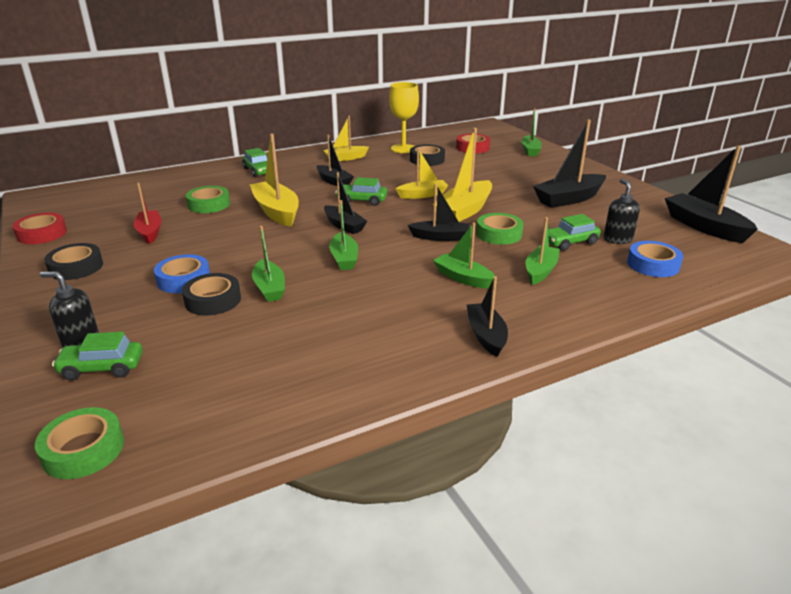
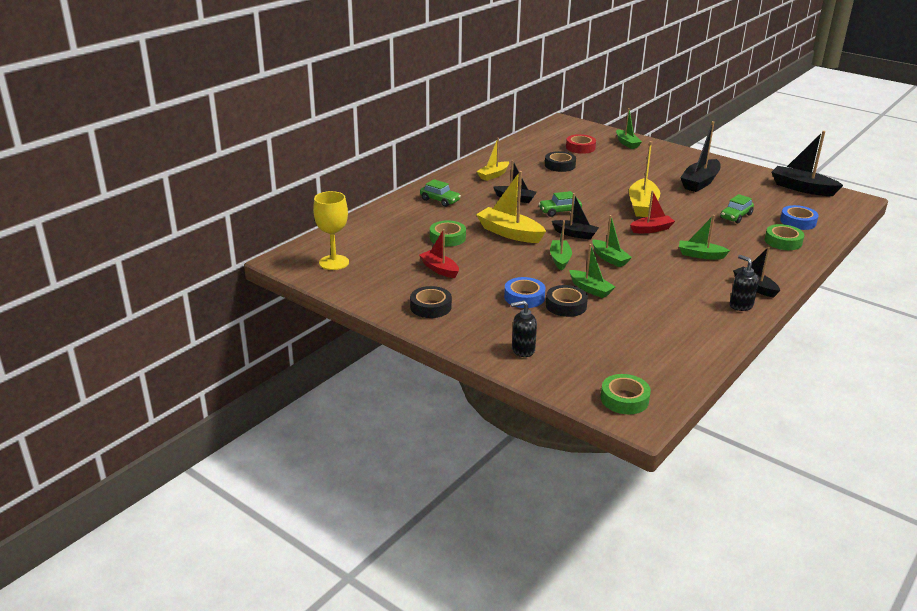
camera: 25 degrees left, 0 degrees up
red tape [12,213,67,244] -> none
green car [52,332,143,380] -> none
yellow goblet [389,82,419,153] -> yellow goblet moved to [313,191,349,270]
yellow boat [396,148,448,199] -> none
black boat [408,184,469,241] -> red boat [630,191,675,233]
green tape [476,213,523,245] -> green tape moved to [765,224,804,250]
green boat [526,217,560,285] -> green boat moved to [550,220,572,271]
black soap dispenser [604,179,640,244] -> black soap dispenser moved to [730,255,759,311]

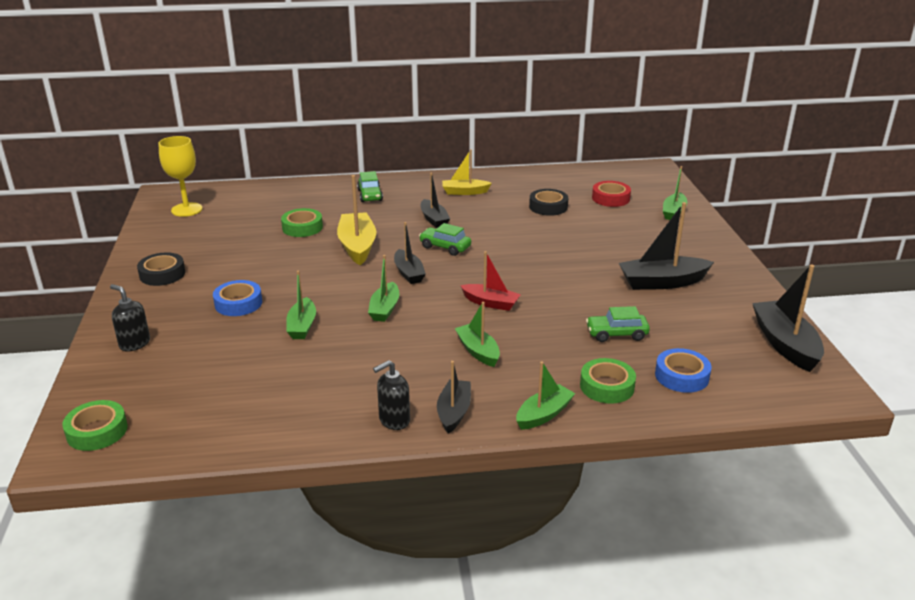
camera: 45 degrees right, 0 degrees up
red boat [419,229,459,278] -> none
black tape [546,285,588,317] -> none
green boat [550,220,572,271] -> green boat moved to [516,361,575,430]
yellow boat [629,141,660,217] -> none
black soap dispenser [730,255,759,311] -> black soap dispenser turned 135 degrees counterclockwise [373,360,410,430]

